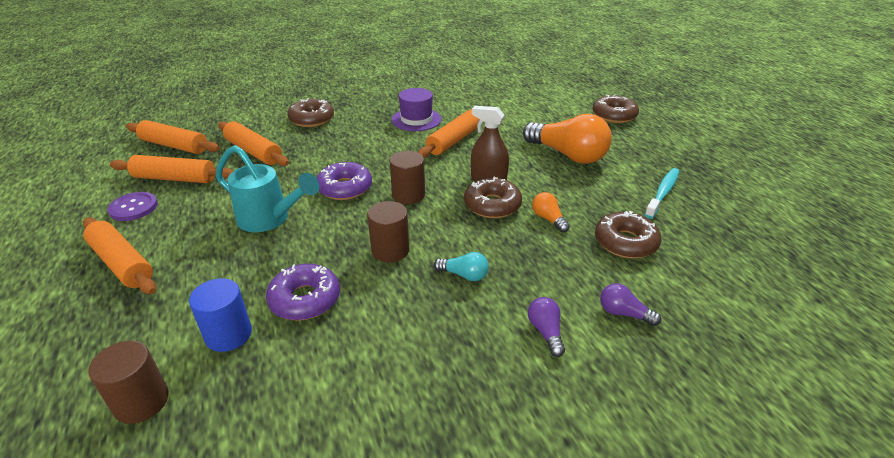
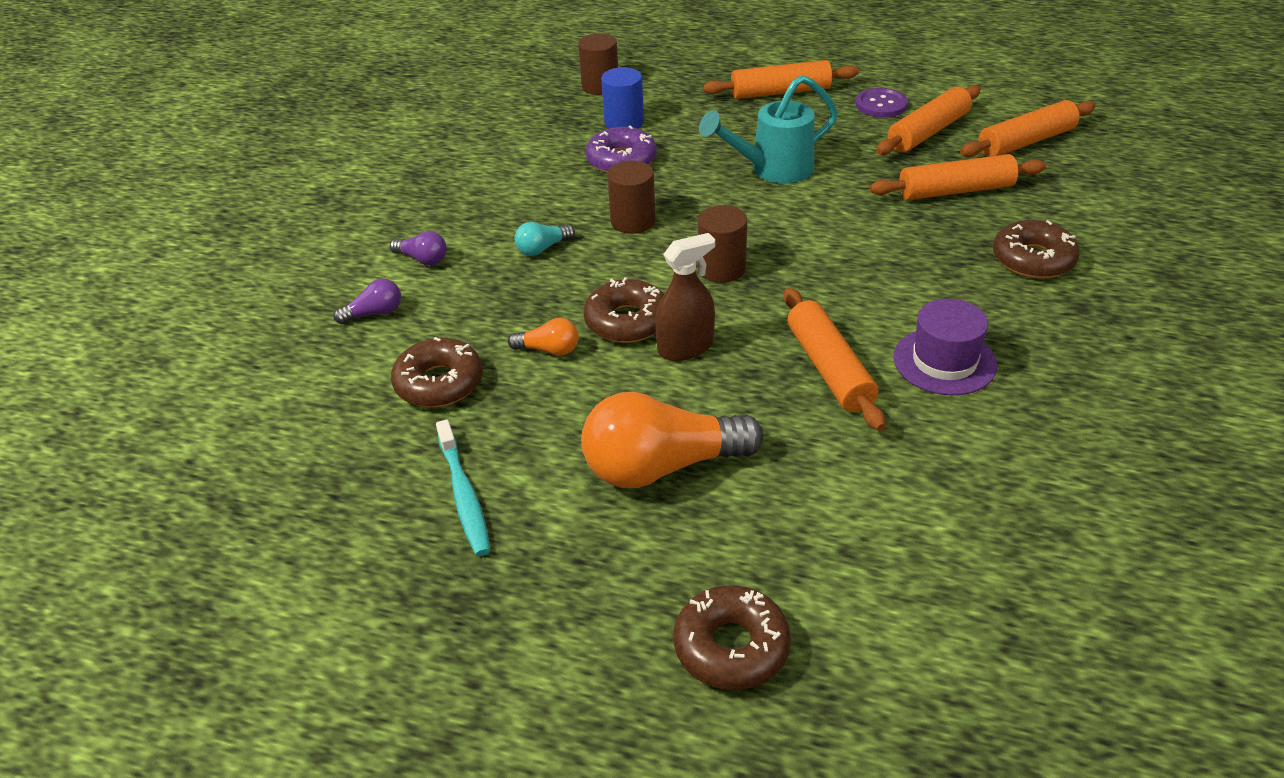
camera: 130 degrees right, 5 degrees up
purple donut [317,162,372,200] -> none

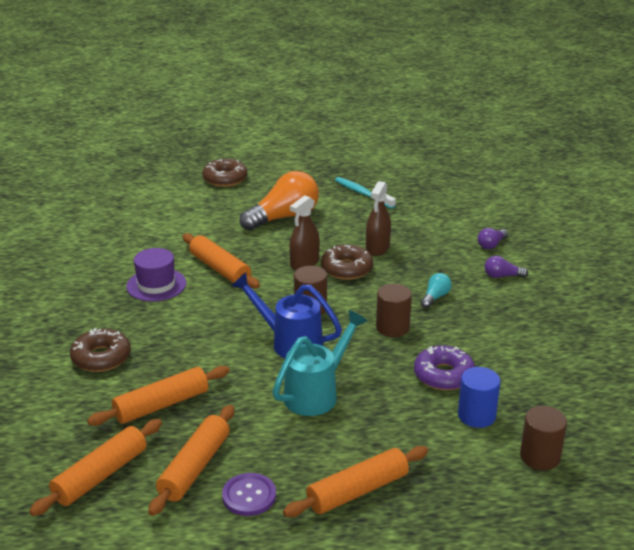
camera: 155 degrees right, 10 degrees down
brown donut [391,337,483,407] -> none
orange light bulb [508,318,579,356] -> brown spray bottle [366,181,391,256]
none -> blue watering can [231,272,342,359]

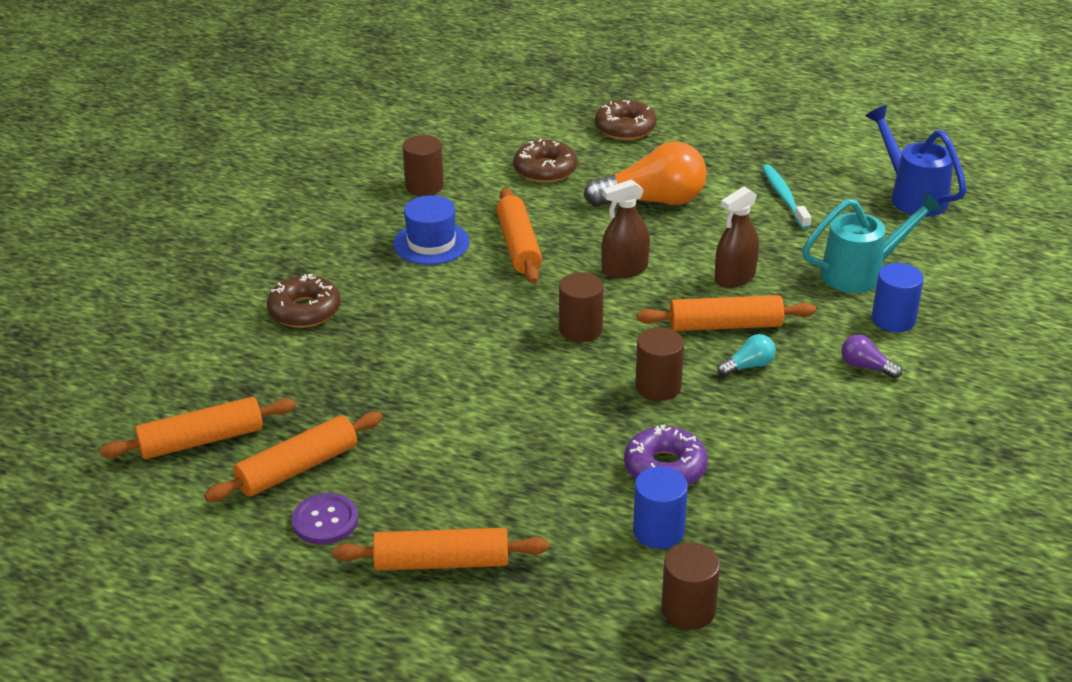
camera: 30 degrees right, 5 degrees up
orange rolling pin [87,366,230,426] -> orange rolling pin moved to [637,295,816,331]
purple hat [126,248,186,301] -> blue hat [393,195,470,265]
blue watering can [231,272,342,359] -> blue watering can moved to [865,105,967,217]
turquoise watering can [272,310,367,416] -> turquoise watering can moved to [802,191,943,293]
brown donut [321,244,373,280] -> brown donut moved to [513,139,578,183]
purple light bulb [478,228,508,249] -> blue cylinder [872,263,924,332]
none -> brown cylinder [402,135,444,196]

